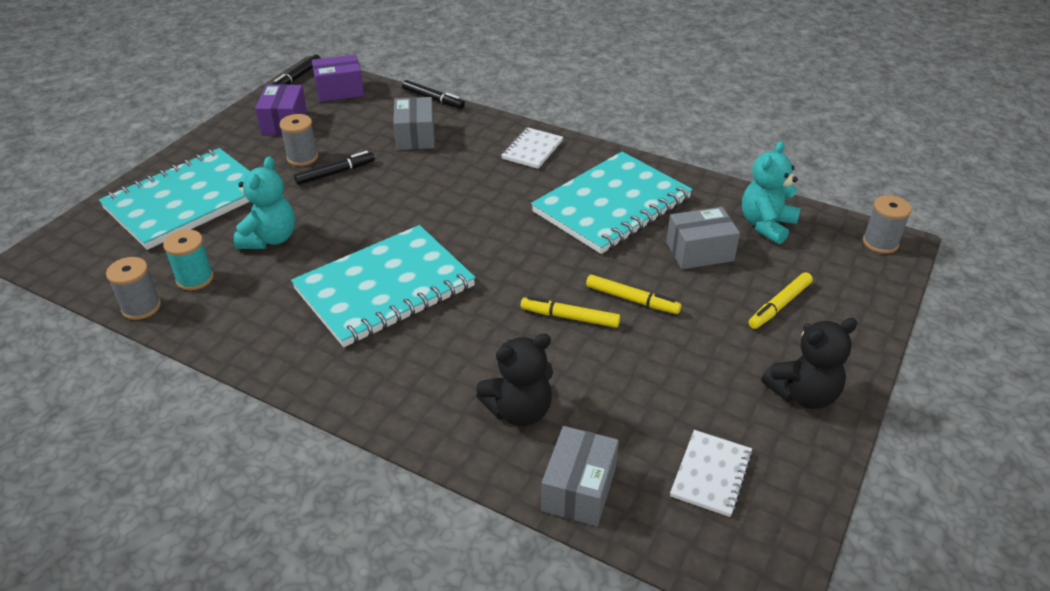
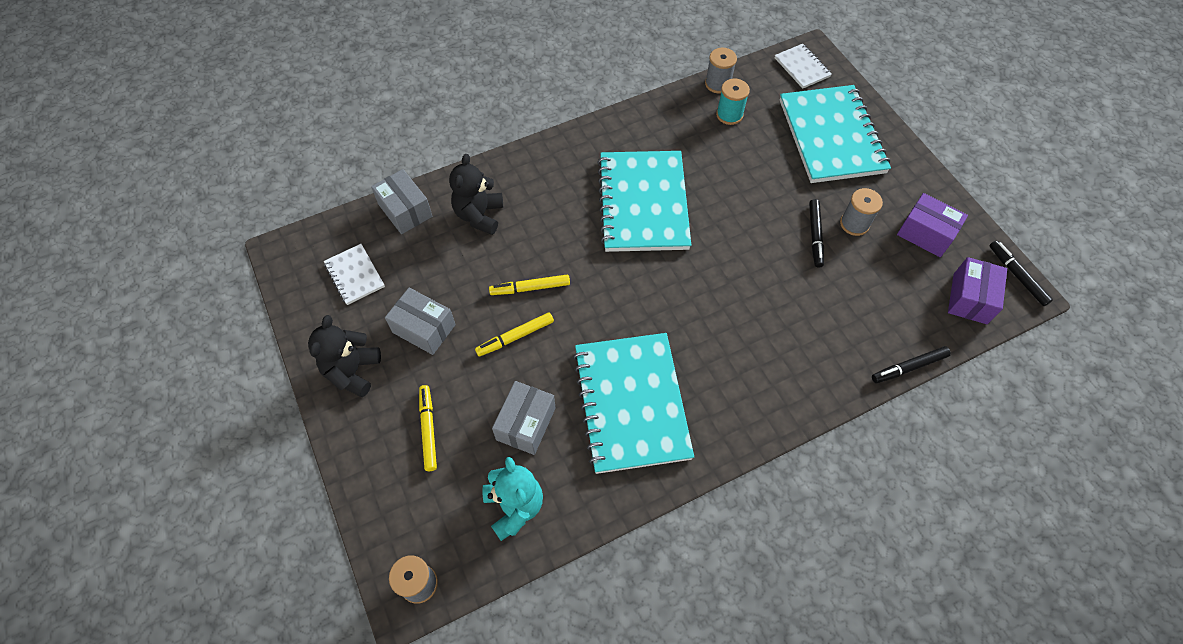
camera: 125 degrees right, 20 degrees up
turquoise teddy bear [234,156,295,249] -> none
grey box [393,97,435,150] -> grey box moved to [385,288,456,355]
white notebook [501,127,563,169] -> white notebook moved to [775,44,832,89]
yellow marker [521,296,620,328] -> yellow marker turned 150 degrees counterclockwise [489,275,570,295]

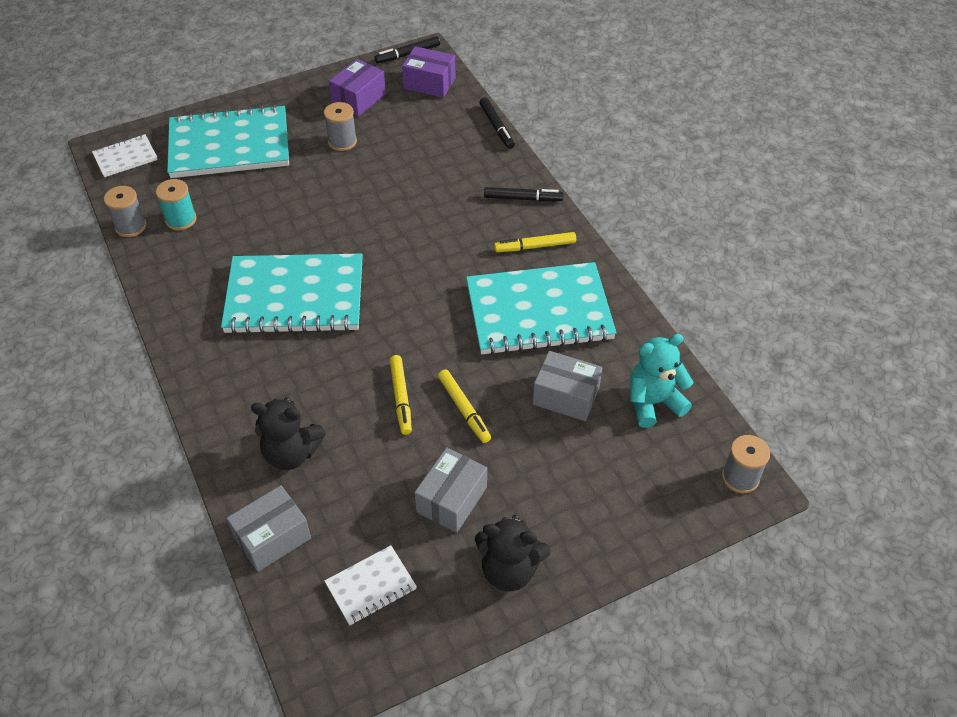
camera: 90 degrees left, 10 degrees down
yellow marker [419,385,437,471] -> yellow marker moved to [494,232,576,252]
black marker [809,199,824,268] -> black marker moved to [484,187,563,201]

